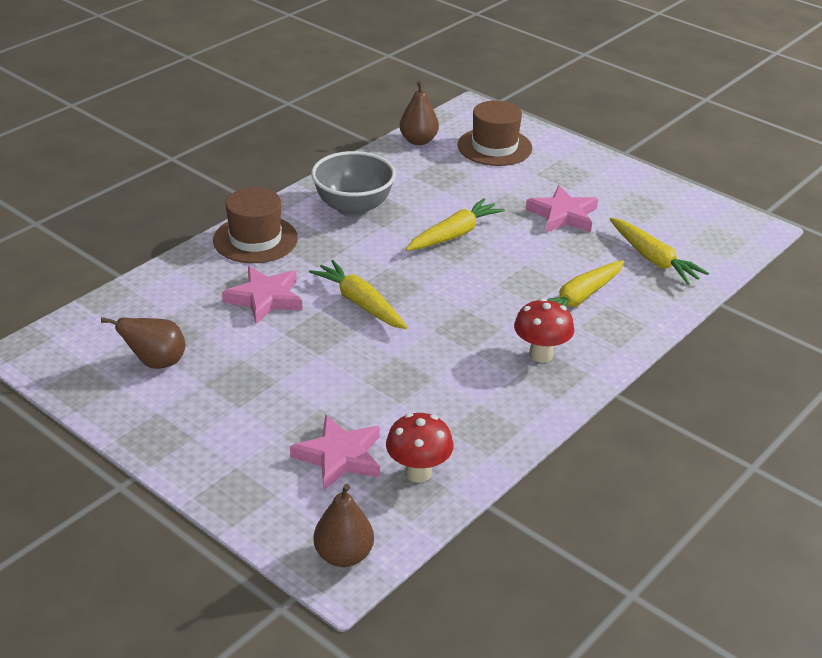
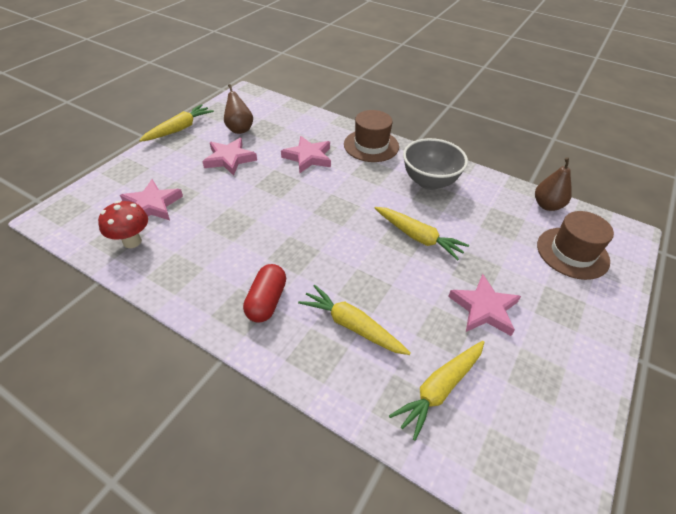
camera: 80 degrees right, 10 degrees up
yellow carrot [309,260,408,329] -> yellow carrot moved to [139,104,214,142]
brown pear [313,484,374,567] -> none
red mushroom [514,298,574,362] -> red capsule [243,264,286,323]
none -> pink star [202,138,257,176]

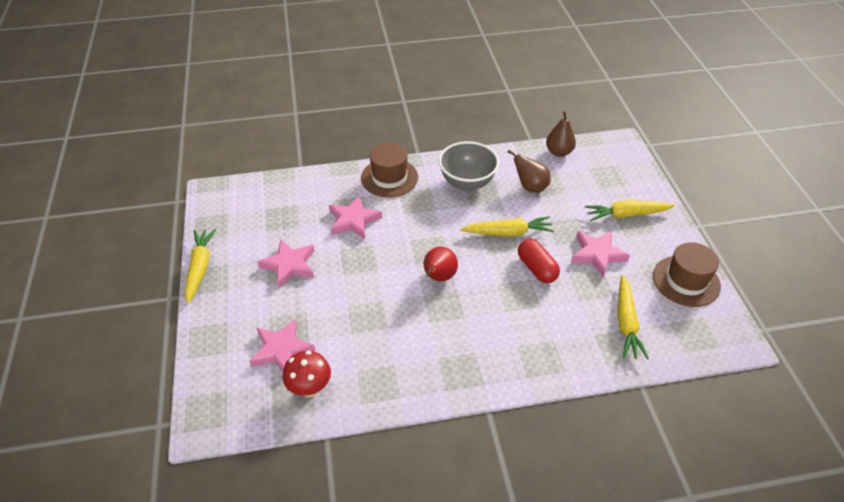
camera: 40 degrees left, 0 degrees up
brown pear [224,84,253,134] -> brown pear moved to [507,150,551,193]
red capsule [243,264,286,323] -> red capsule moved to [518,239,560,283]
yellow carrot [298,284,411,355] -> yellow carrot moved to [585,200,675,221]
brown hat [537,211,614,280] -> brown hat moved to [653,242,721,307]
none -> red pear [424,247,458,281]

